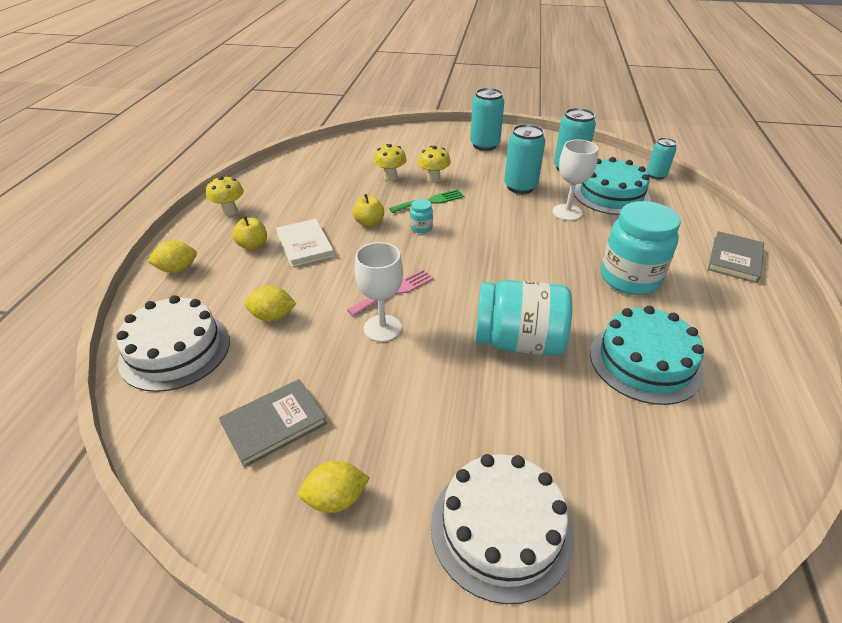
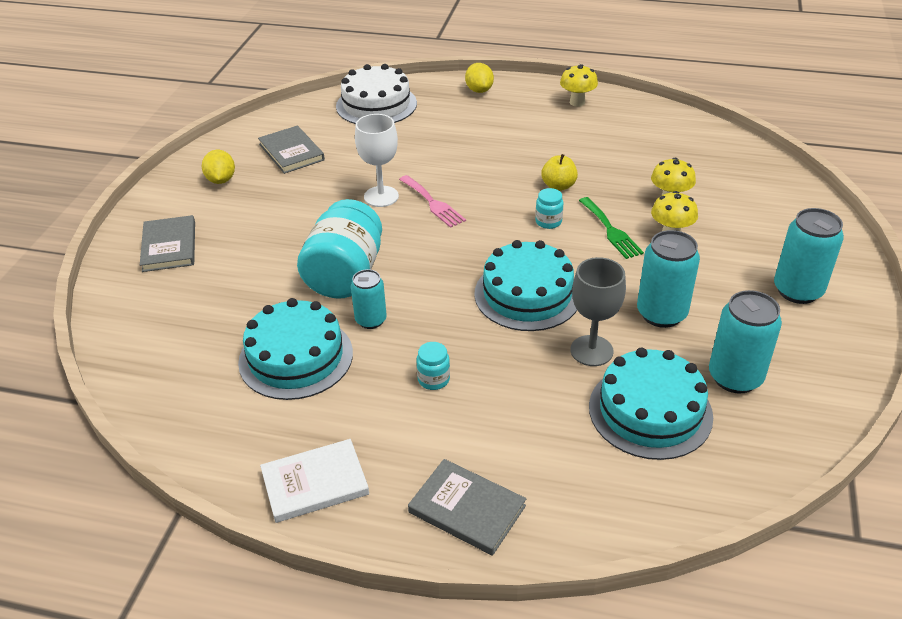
camera: 95 degrees right, 0 degrees up
yellow apple [232,216,267,250] -> none
yellow lemon [245,286,297,321] -> none
white book [276,219,334,267] -> white book moved to [260,439,369,523]
white cake [431,454,574,604] -> grey book [140,215,195,272]
white goblet [553,140,598,221] -> grey goblet [570,257,626,366]
turquoise jar [601,201,681,295] -> turquoise jar [416,342,450,390], size x0.42
turquoise can [647,138,677,180] -> turquoise can moved to [351,269,387,329]
none -> turquoise cake [474,240,577,331]

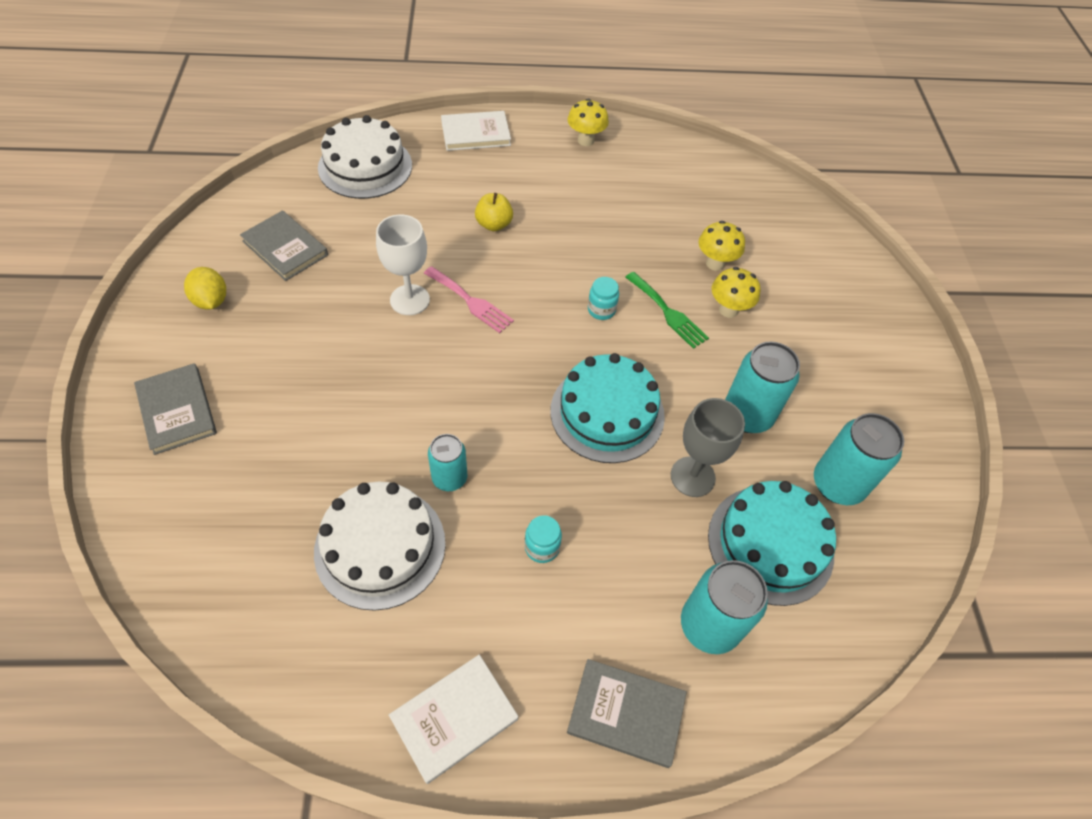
camera: 20 degrees left, 15 degrees up
turquoise cake [238,298,353,400] -> white cake [314,482,446,611]
turquoise jar [297,199,382,299] -> none
yellow lemon [465,63,494,93] -> white book [441,111,511,151]
yellow apple [541,154,578,191] -> yellow apple moved to [475,193,513,231]
turquoise can [774,208,844,304] -> turquoise can moved to [681,560,768,654]

